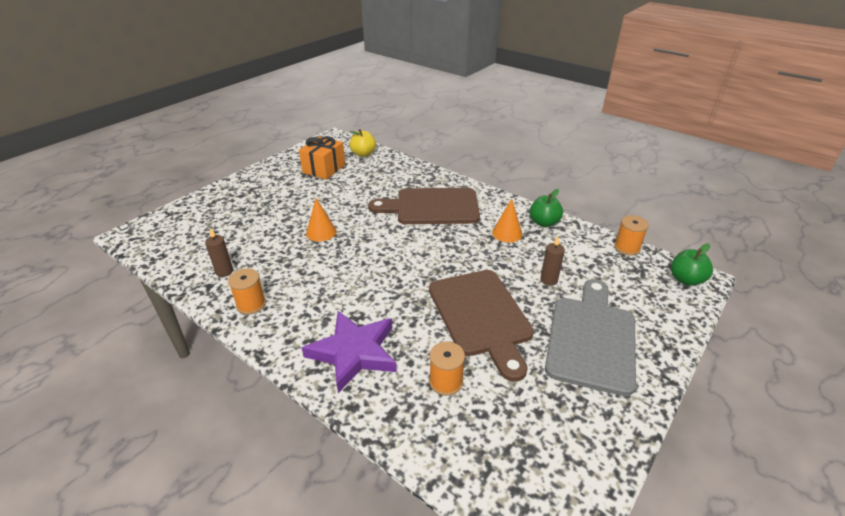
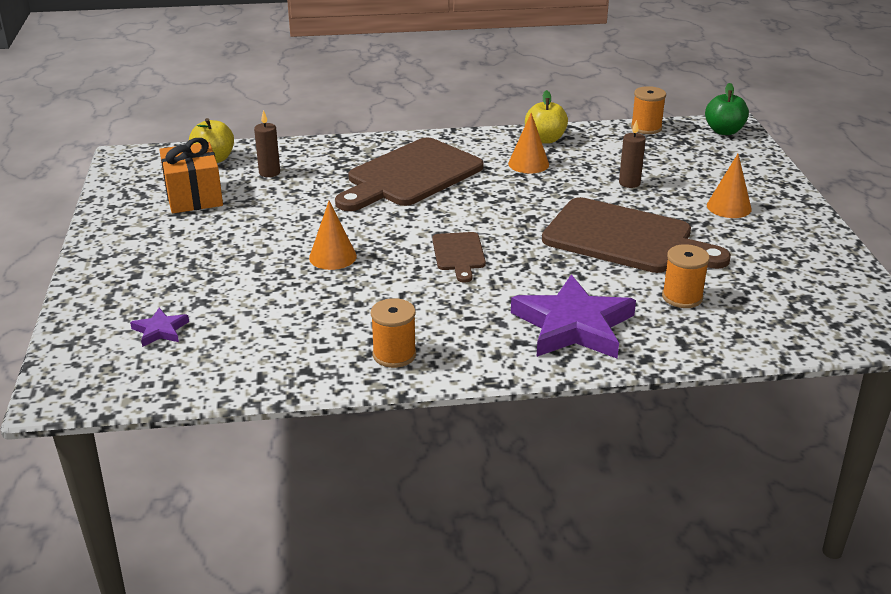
camera: 45 degrees left, 5 degrees down
brown candle [205,228,233,277] -> brown candle moved to [254,110,280,177]
green apple [530,189,563,227] -> yellow apple [525,90,568,143]
grey cutting board [545,279,636,396] -> orange cone [707,154,752,218]
none -> purple star [130,308,189,347]
none -> brown cutting board [432,232,486,282]

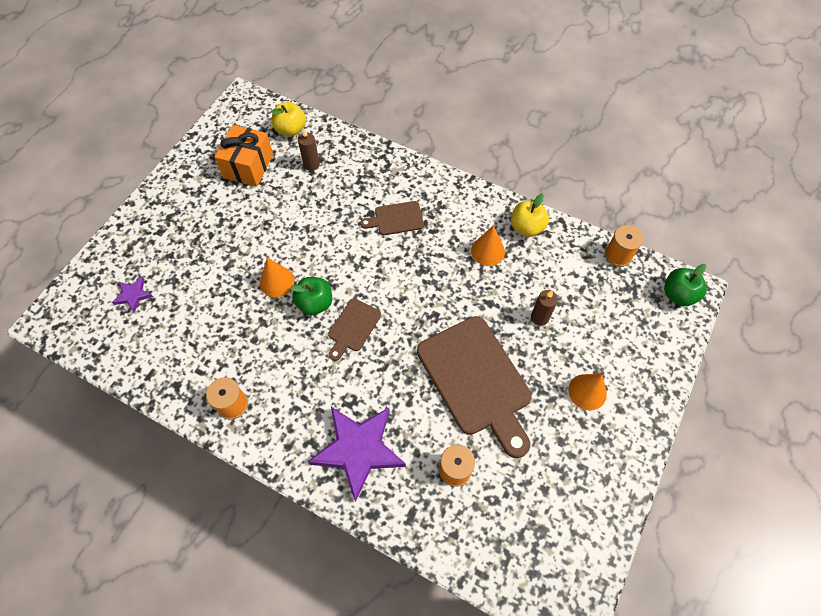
camera: 35 degrees right, 30 degrees up
brown cutting board [335,138,484,211] -> brown cutting board [360,201,424,235], size x0.48
none -> green apple [290,277,332,315]

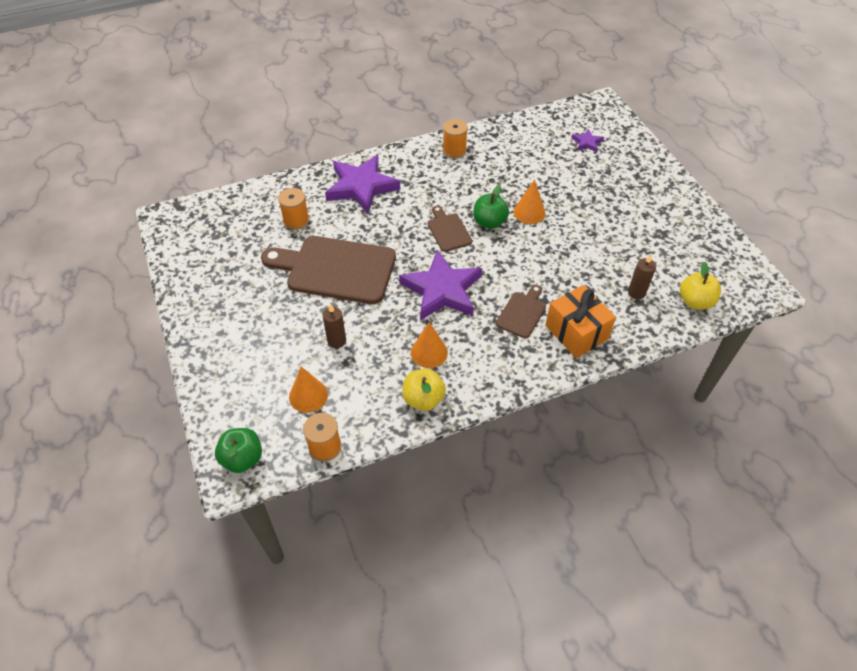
camera: 130 degrees right, 10 degrees down
orange gift [214,125,273,187] -> orange gift moved to [545,285,616,358]
orange cone [568,374,607,410] -> orange cone moved to [289,367,328,413]
none -> purple star [399,250,482,321]

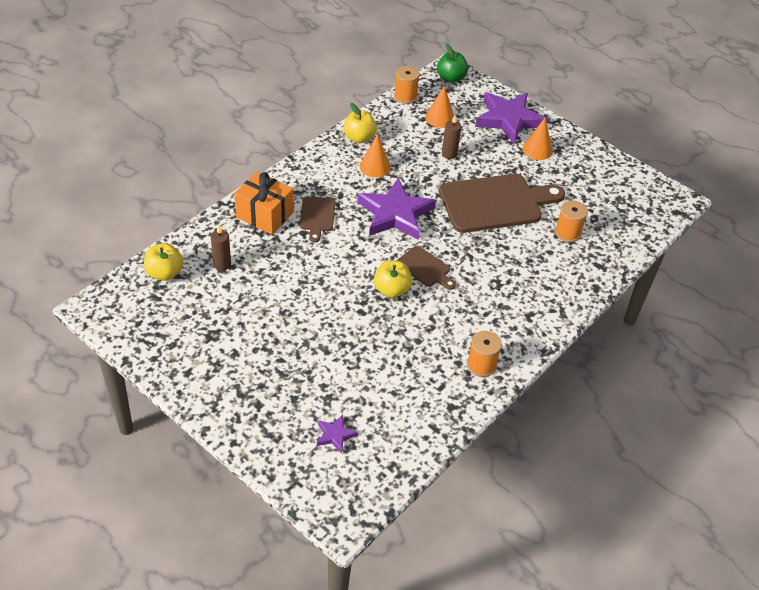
camera: 150 degrees right, 5 degrees down
purple star [325,155,400,214] -> purple star moved to [475,92,547,144]
green apple [473,185,509,229] -> yellow apple [374,260,412,298]
orange cone [513,179,545,224] -> orange cone moved to [523,118,553,160]

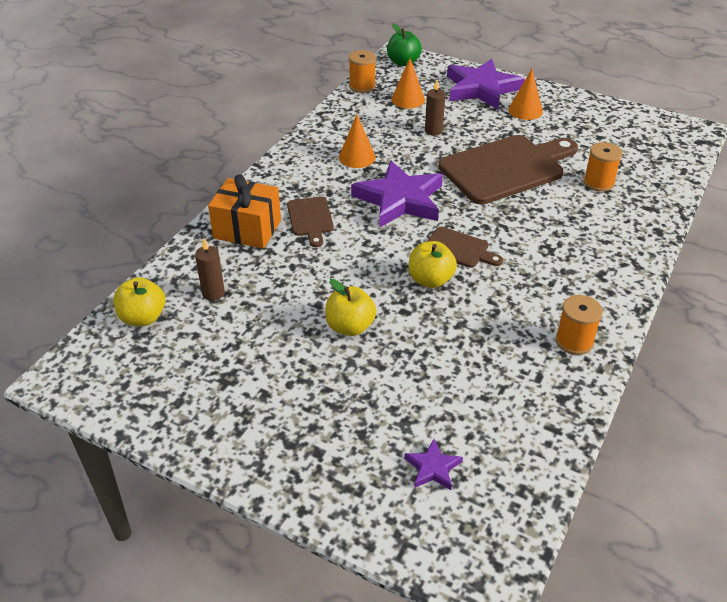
camera: 10 degrees left, 5 degrees down
yellow apple [343,103,377,143] -> yellow apple moved to [325,279,376,336]

